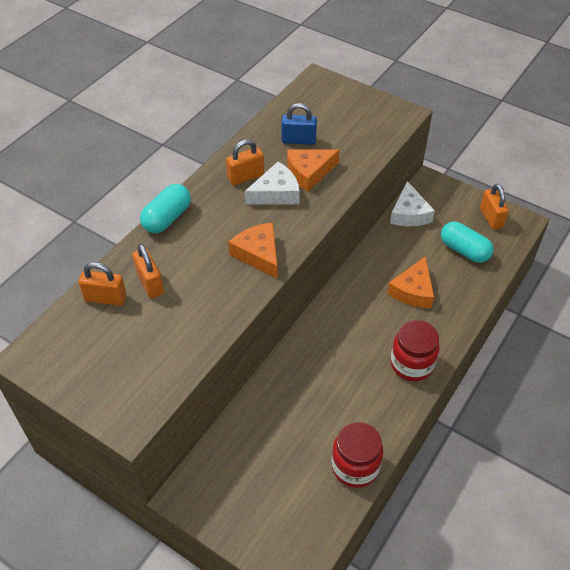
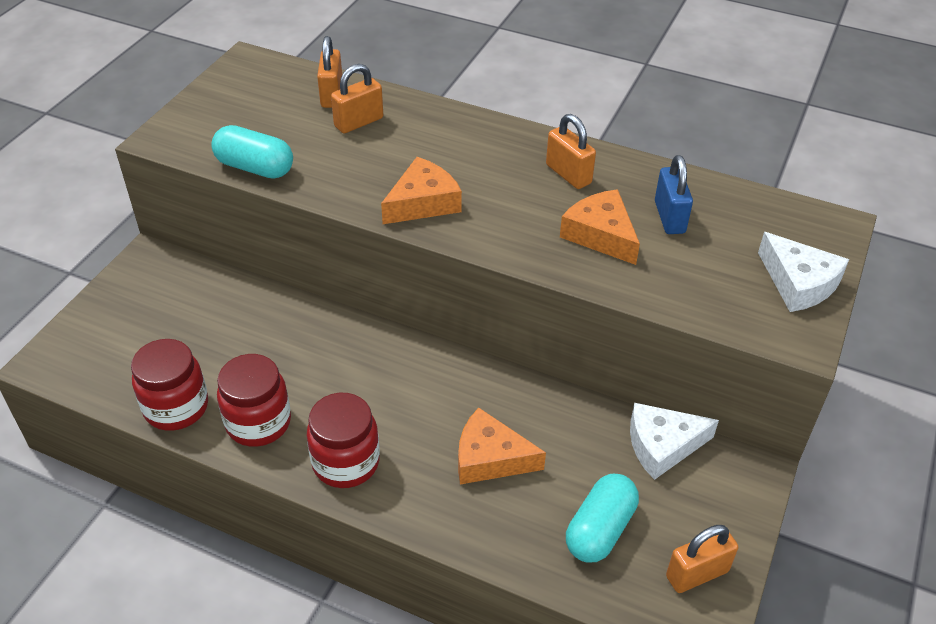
camera: 80 degrees right, 5 degrees down
turquoise capsule [140,184,191,233] -> turquoise capsule moved to [211,125,293,179]
white cheese [244,162,300,205] -> white cheese moved to [758,232,849,312]
none -> red jar [217,354,291,447]

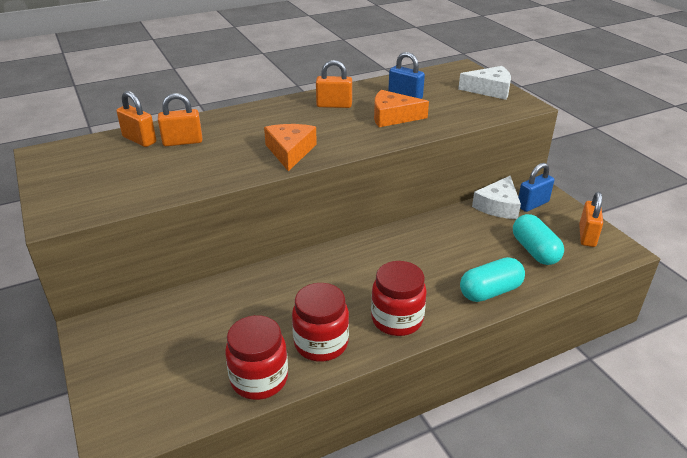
camera: 50 degrees left, 10 degrees down
turquoise capsule [211,125,293,179] -> turquoise capsule moved to [460,257,525,302]
orange padlock [331,64,383,133] -> orange padlock turned 75 degrees clockwise [158,93,202,146]
orange cheese [458,408,546,484] -> none
none -> blue padlock [518,163,554,212]

